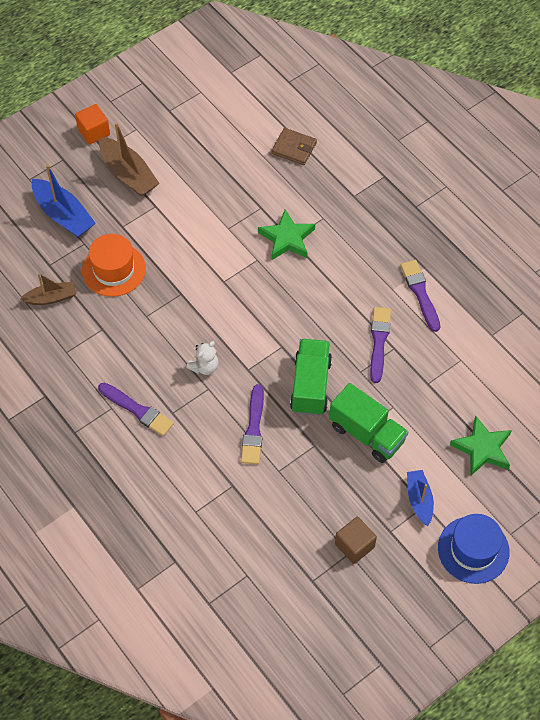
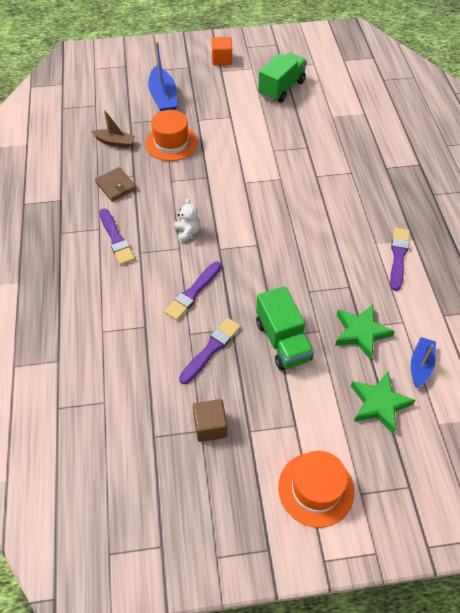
camera: 30 degrees right, 5 degrees down
brown boat [99,122,160,197] -> none
white teddy bear [186,341,218,375] -> white teddy bear turned 90 degrees counterclockwise [174,198,200,243]
green star [258,209,315,260] -> green star moved to [335,304,395,360]
brown wallet [271,128,317,165] -> brown wallet moved to [95,167,137,202]
green truck [290,339,332,416] -> green truck moved to [258,53,307,103]
purple brush [370,307,391,383] -> purple brush moved to [179,318,241,384]
blue boat [407,470,434,526] -> blue boat moved to [411,337,436,388]
blue hat [438,514,510,584] -> orange hat [278,451,354,528]

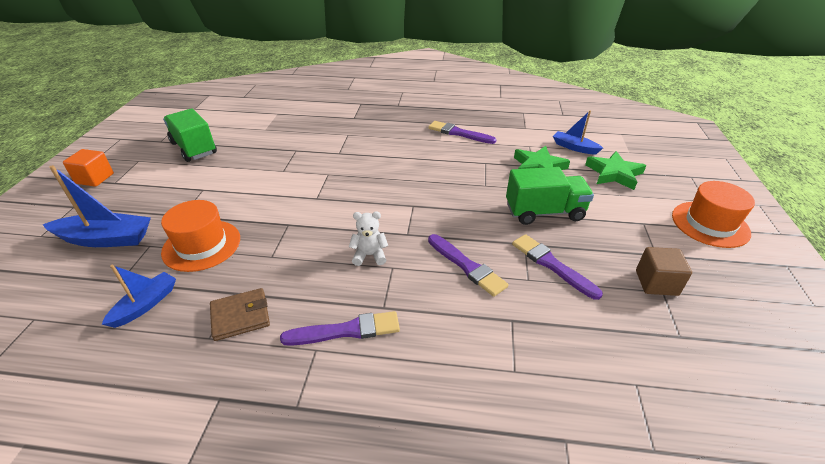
camera: 75 degrees left, 15 degrees down
brown boat [91,110,136,148] -> blue boat [101,265,176,328]

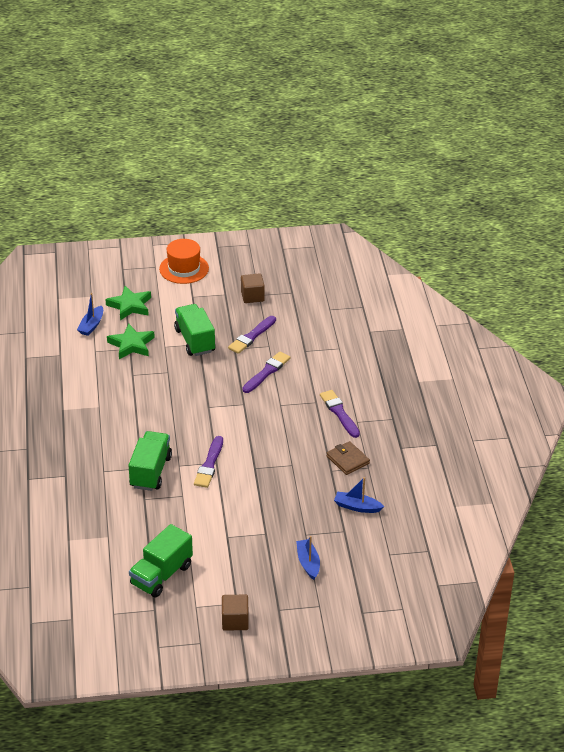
camera: 105 degrees left, 0 degrees up
blue boat [42,165,151,247] -> blue boat [296,536,320,580], size x0.63
orange cube [63,149,114,187] -> brown cube [222,595,249,631]
orange hat [161,200,240,272] -> none
white teddy bear [349,211,388,266] -> none
purple brush [428,121,496,144] -> purple brush moved to [194,436,223,488]
none -> green truck [129,431,172,491]

